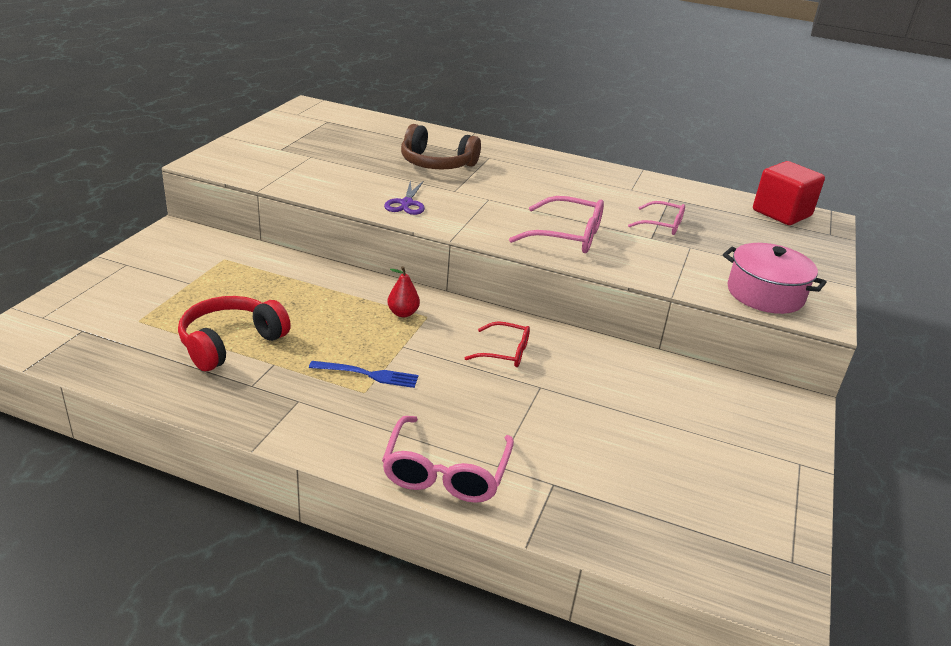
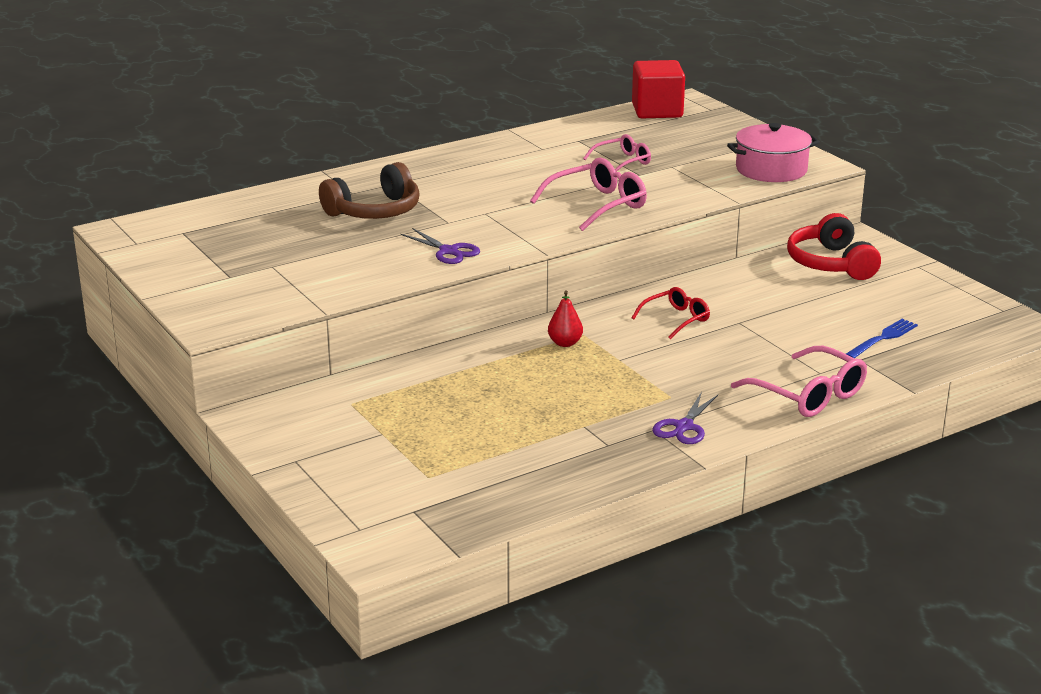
camera: 50 degrees left, 5 degrees down
red headphones [178,296,291,371] -> red headphones moved to [787,213,881,280]
blue fork [309,361,419,388] -> blue fork moved to [846,319,918,358]
none -> purple scissors [653,392,718,444]

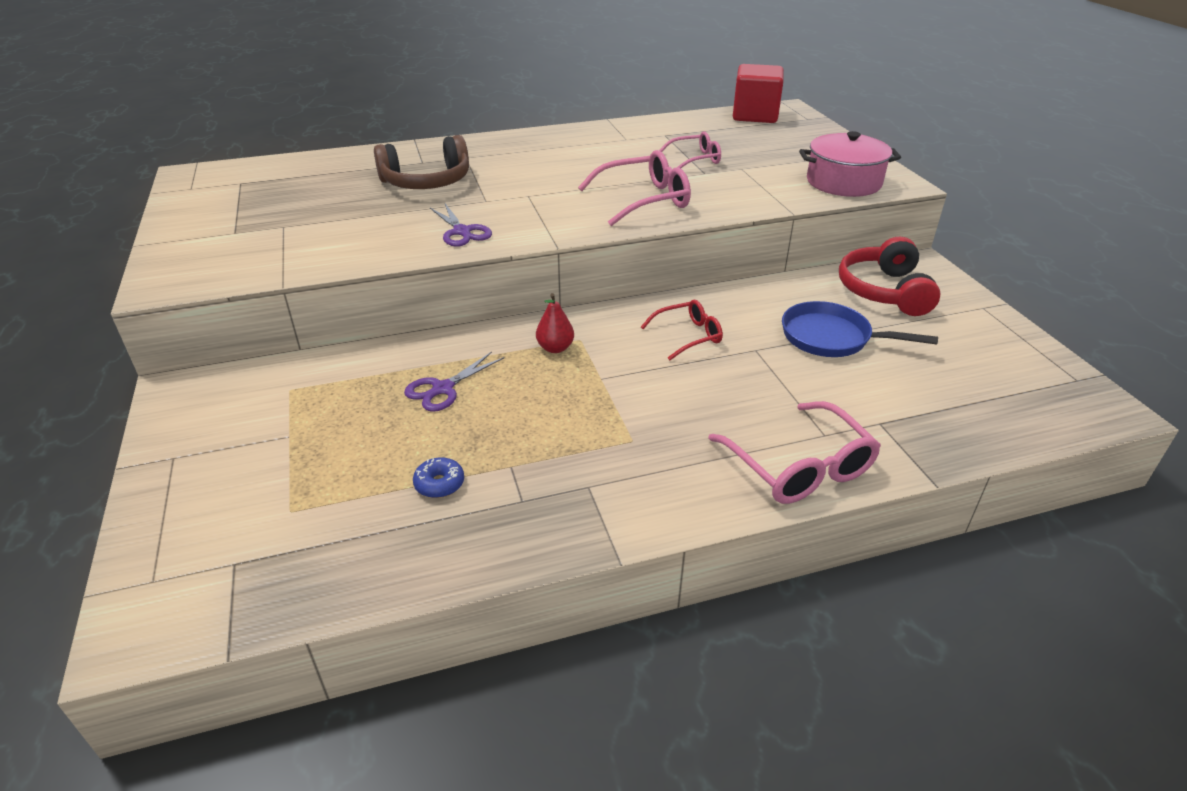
camera: 15 degrees right, 10 degrees up
purple scissors [653,392,718,444] -> purple scissors moved to [404,351,504,412]
blue fork [846,319,918,358] -> none
none -> blue donut [413,457,464,498]
none -> blue pan [782,301,938,357]

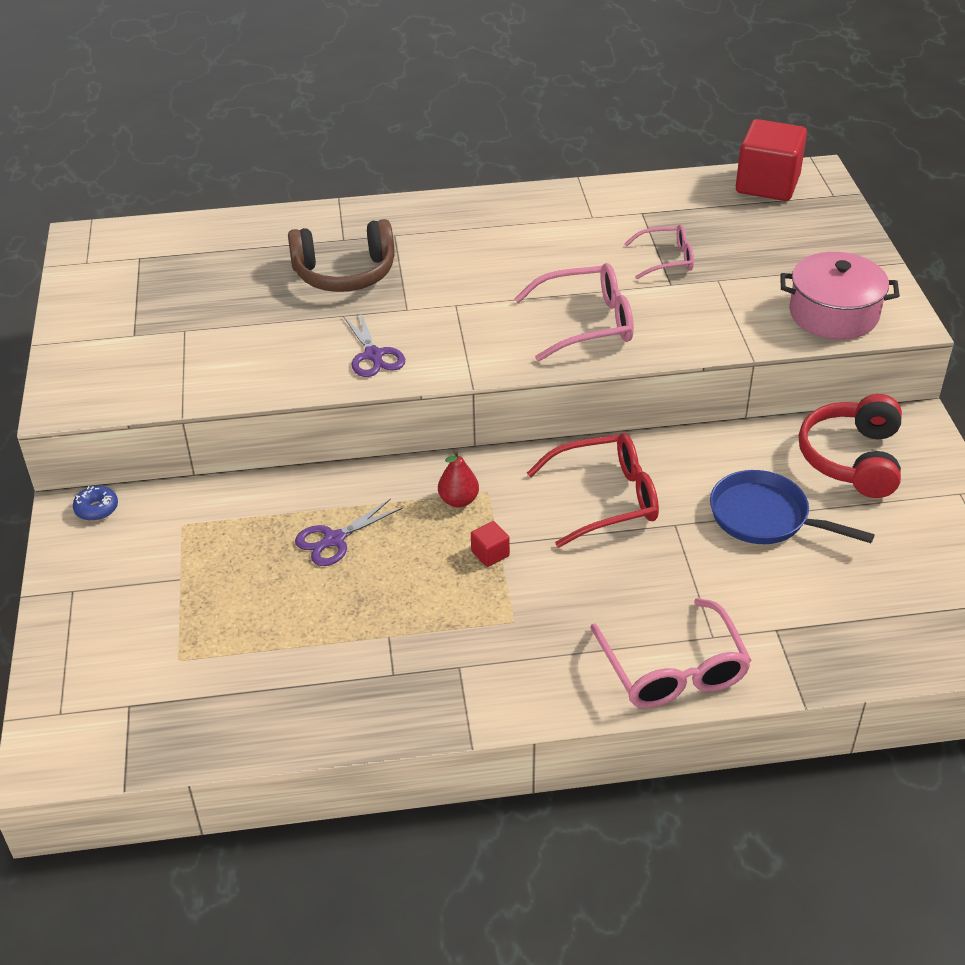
camera: 10 degrees right, 5 degrees up
blue donut [413,457,464,498] -> blue donut moved to [73,486,118,521]
red glasses [641,300,723,360] -> red glasses [527,433,659,547], size x1.59
none -> red cube [471,521,510,567]

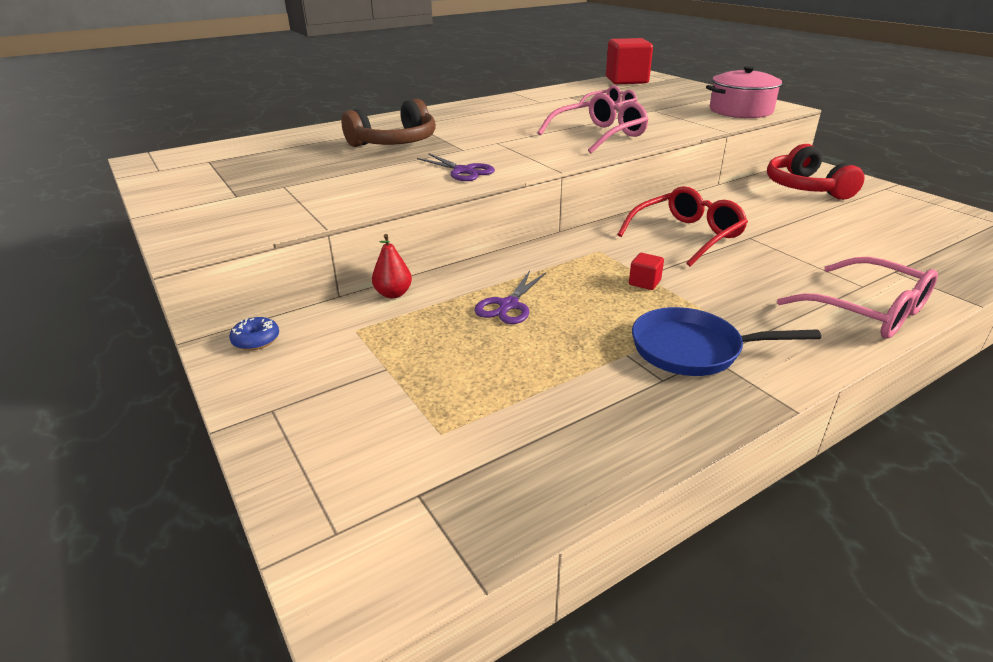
camera: 25 degrees left, 10 degrees down
red pear [438,450,479,507] -> red pear moved to [372,234,412,298]
blue pan [710,470,875,544] -> blue pan moved to [632,307,821,376]

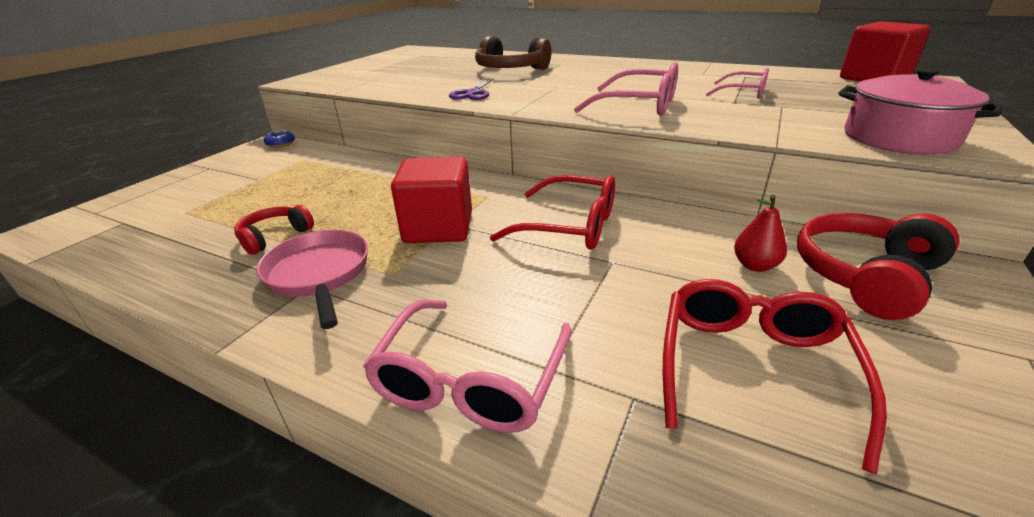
camera: 60 degrees right, 0 degrees up
red pear [372,234,412,298] -> red pear moved to [734,195,787,272]
purple scissors [474,271,546,324] -> none
red cube [629,253,664,290] -> red cube [391,156,472,243], size x2.39
blue pan [632,307,821,376] -> pink pan [256,230,368,329]
none -> red headphones [234,205,314,255]
none -> red glasses [663,279,887,474]

